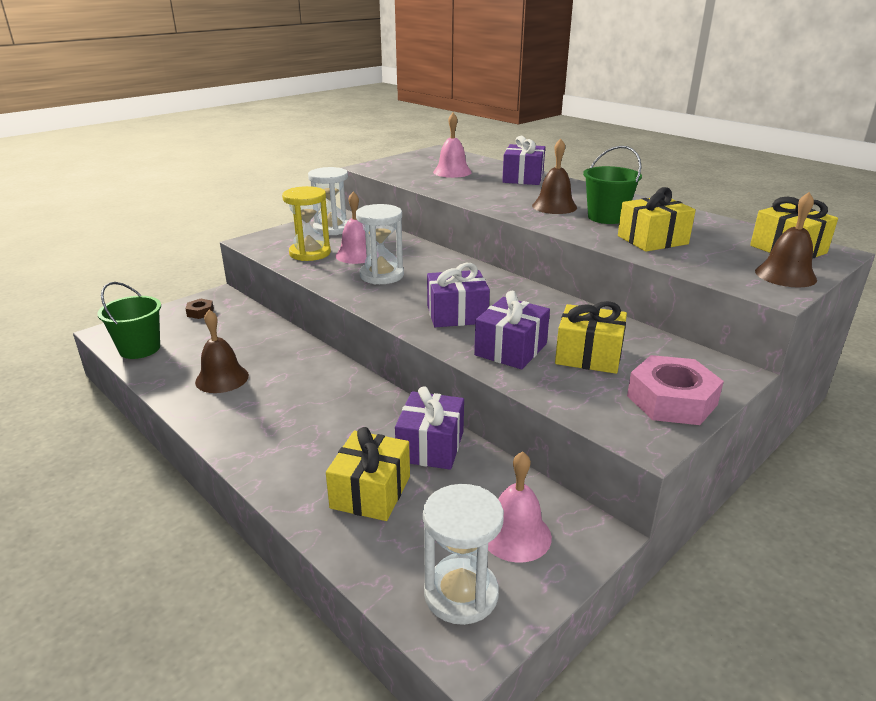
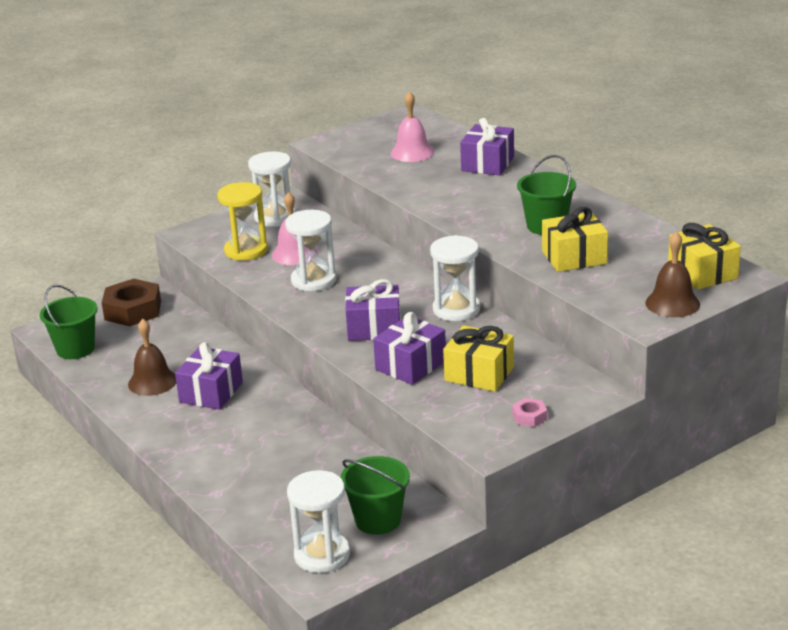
camera: 10 degrees right, 0 degrees up
brown nut [185,299,214,319] -> brown nut [102,279,161,326], size x2.13
yellow gift [326,427,410,521] -> none
purple gift [395,386,464,470] -> purple gift moved to [175,342,243,410]
pink bell [488,451,552,563] -> green bucket [340,456,410,535]
brown bell [532,139,577,214] -> none
pink nut [627,355,724,425] -> pink nut [512,398,547,427], size x0.47
none -> white hourglass [430,235,480,321]

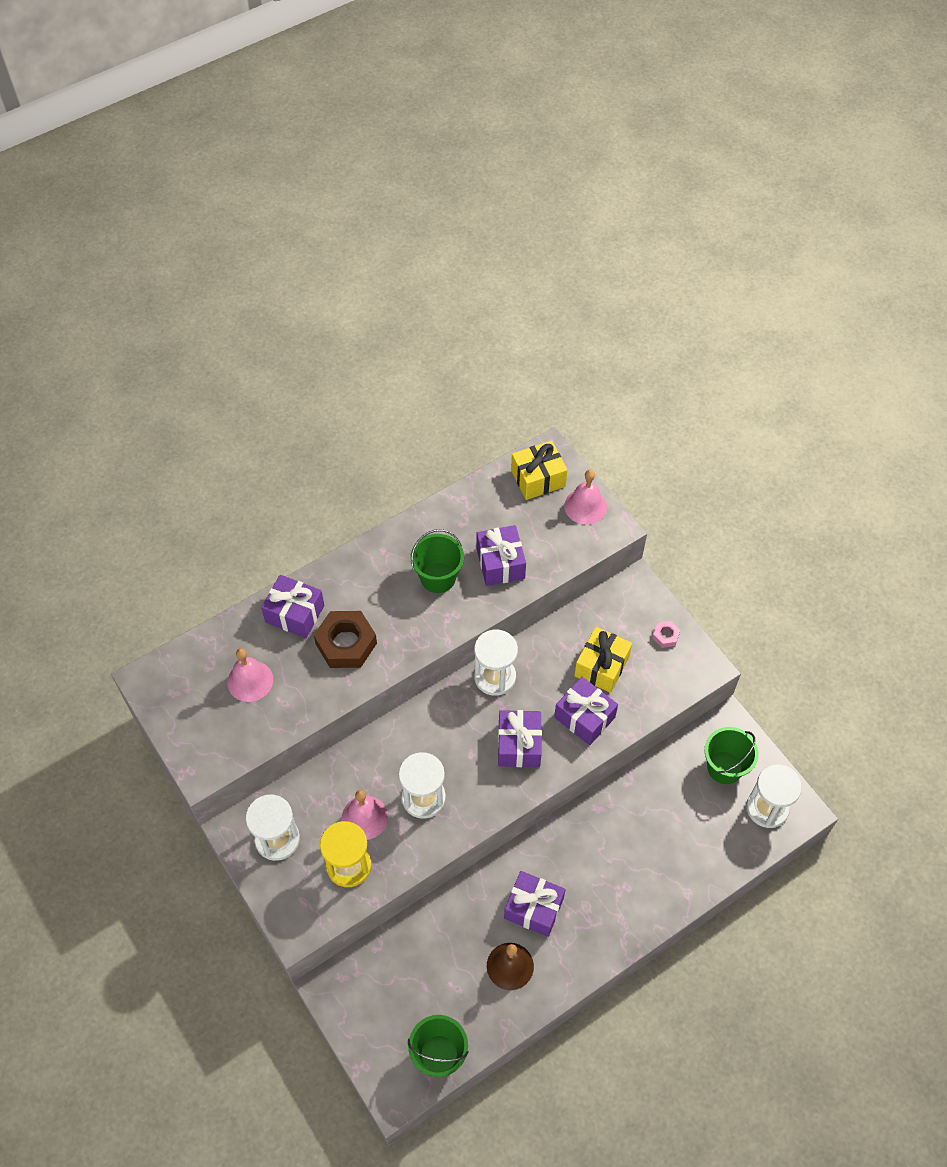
camera: 90 degrees left, 30 degrees up
brown nut [102,279,161,326] -> brown nut moved to [314,611,377,668]
yellow gift [542,207,608,272] -> purple gift [476,525,526,586]
brown bell [645,232,700,317] -> pink bell [564,470,607,525]

